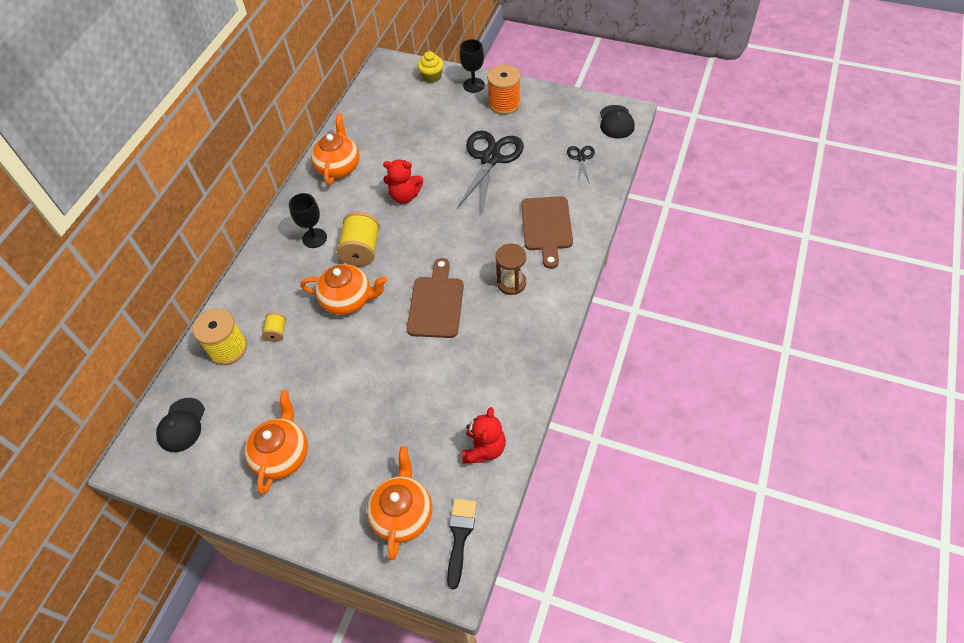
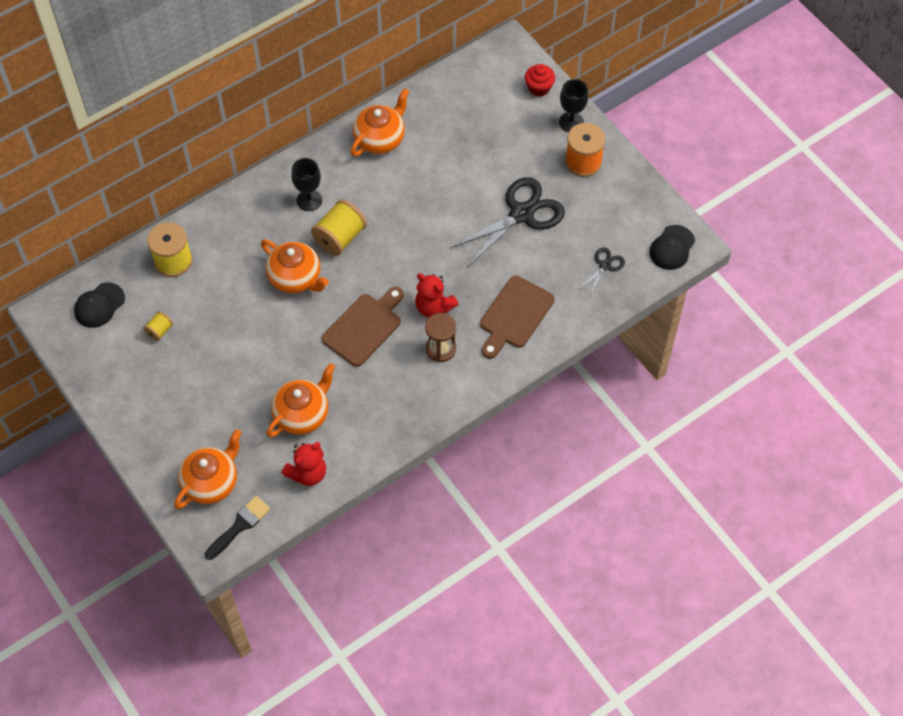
camera: 30 degrees right, 5 degrees up
orange teapot [244,390,308,494] -> orange teapot moved to [266,363,335,437]
yellow spool [262,312,286,342] -> yellow spool moved to [143,311,173,341]
red teddy bear [383,160,423,204] -> red teddy bear moved to [415,273,458,317]
yellow cupcake [417,51,444,83] -> red cupcake [525,64,555,97]

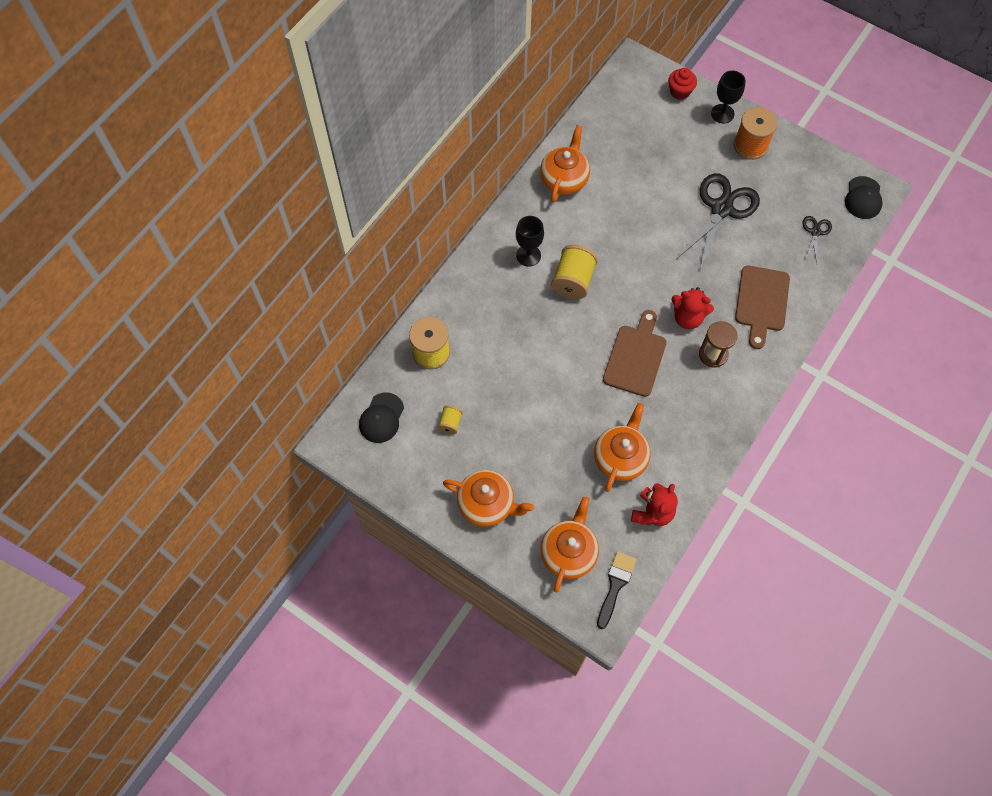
camera: 20 degrees left, 5 degrees up
orange teapot [261,240,329,293] -> orange teapot moved to [443,470,534,527]

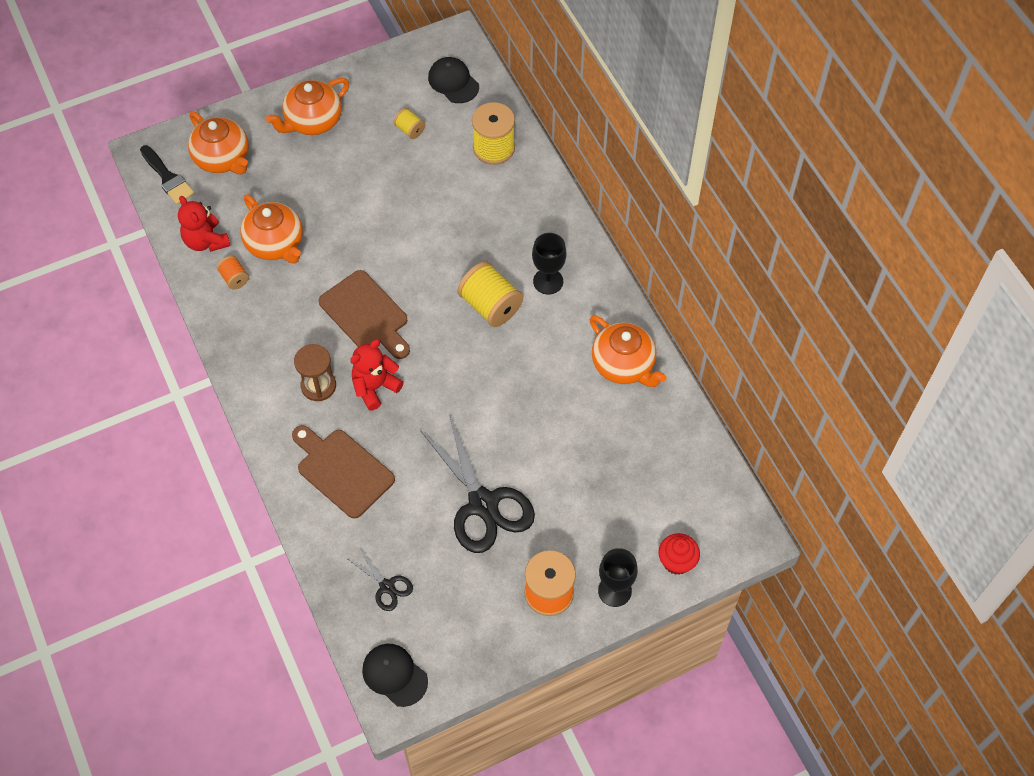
camera: 120 degrees right, 5 degrees down
none -> orange spool [217,256,249,289]

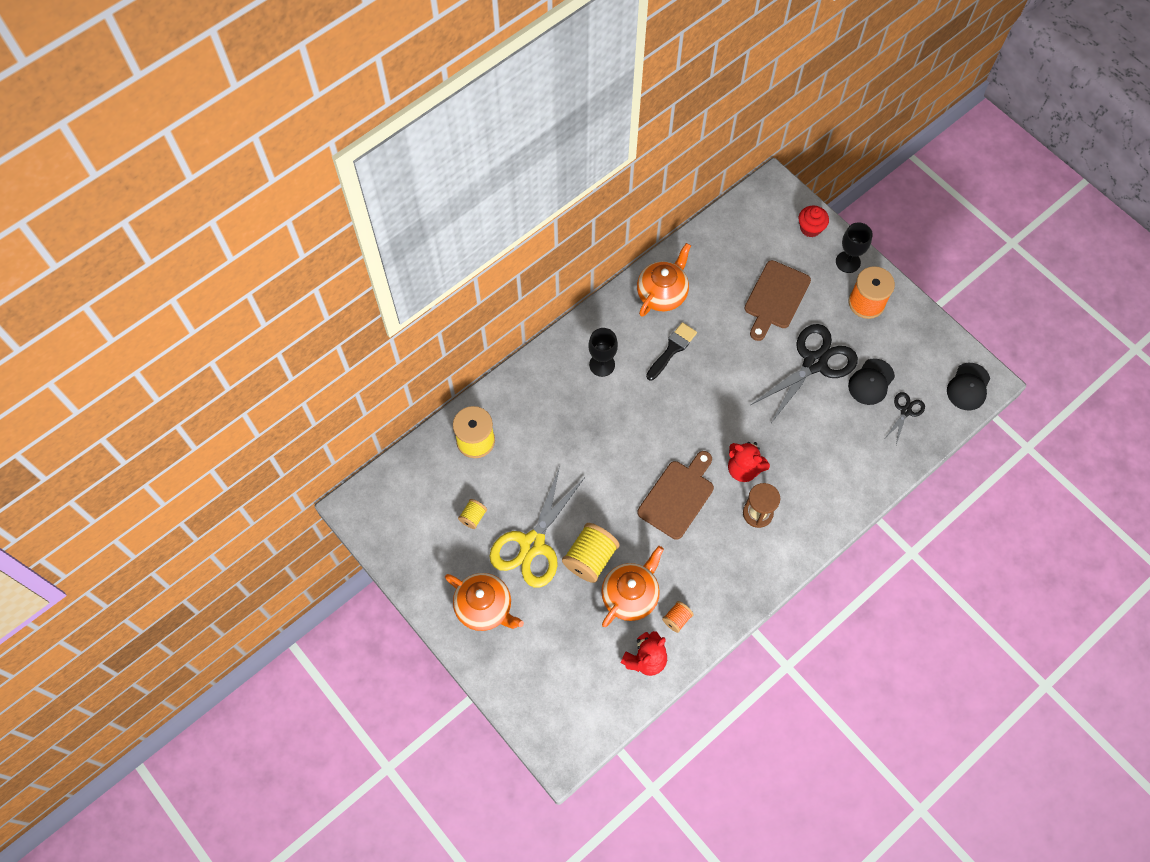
camera: 105 degrees left, 5 degrees up
black brush [140,145,194,204] -> black brush moved to [646,322,697,380]
orange teapot [188,111,249,174] -> none
brown cutting board [292,425,395,519] -> brown cutting board moved to [745,260,811,341]
black cap [428,57,479,103] -> black cap moved to [848,358,895,405]
yellow spool [457,262,523,327] -> yellow spool moved to [562,523,620,583]
none -> yellow scissors [490,467,585,587]

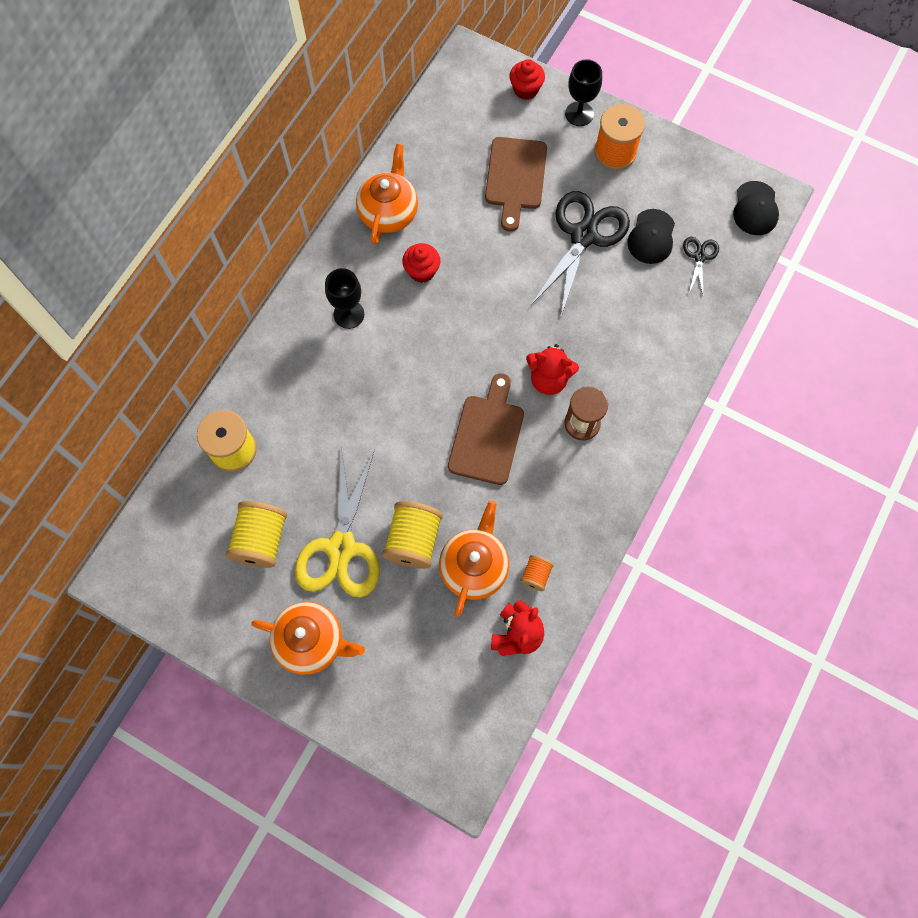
camera: 20 degrees left, 5 degrees up
yellow spool [458,499,487,529] -> yellow spool [226,501,287,568], size x1.93
black brush [646,322,697,380] -> red cupcake [402,243,440,283]

